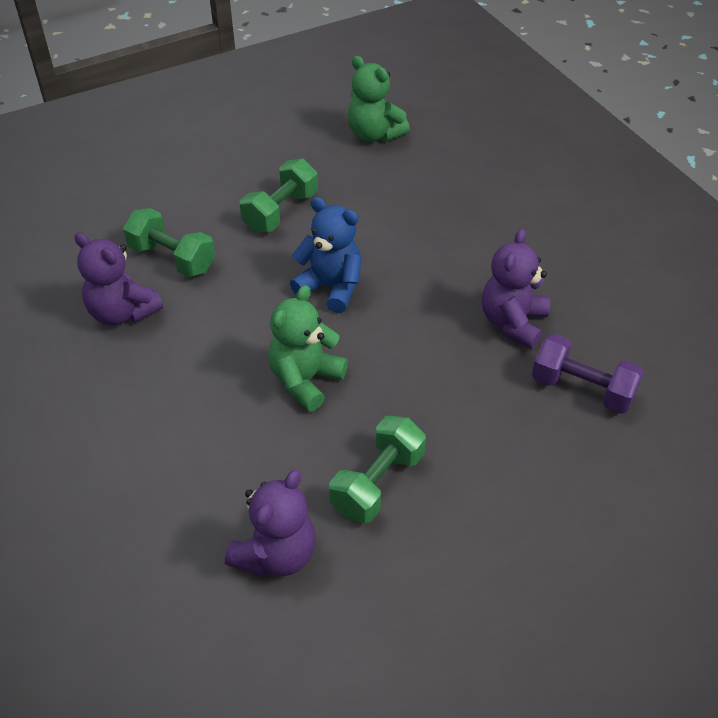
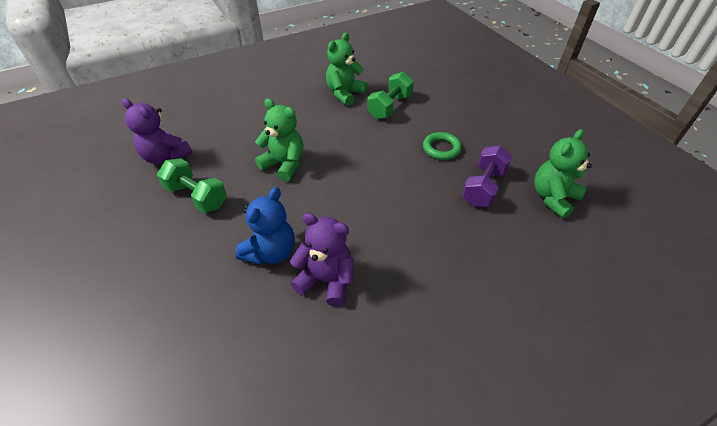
camera: 90 degrees right, 0 degrees up
purple teddy bear [74,232,163,326] -> green teddy bear [326,32,368,106]
green dumbbell [240,158,318,233] -> green ring [423,132,462,160]
blue teddy bear [290,197,362,313] -> blue teddy bear moved to [235,187,295,265]
purple dumbbell [532,334,644,414] -> purple dumbbell moved to [462,145,512,207]

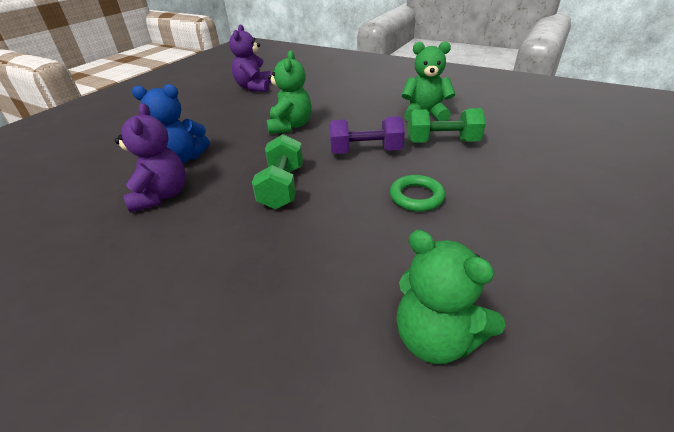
camera: 60 degrees right, 10 degrees down
green dumbbell [157,158,227,213] -> green dumbbell moved to [252,134,303,209]
purple dumbbell [462,145,512,207] -> purple dumbbell moved to [329,116,405,154]
green teddy bear [534,129,592,218] -> green teddy bear turned 150 degrees counterclockwise [396,230,505,364]

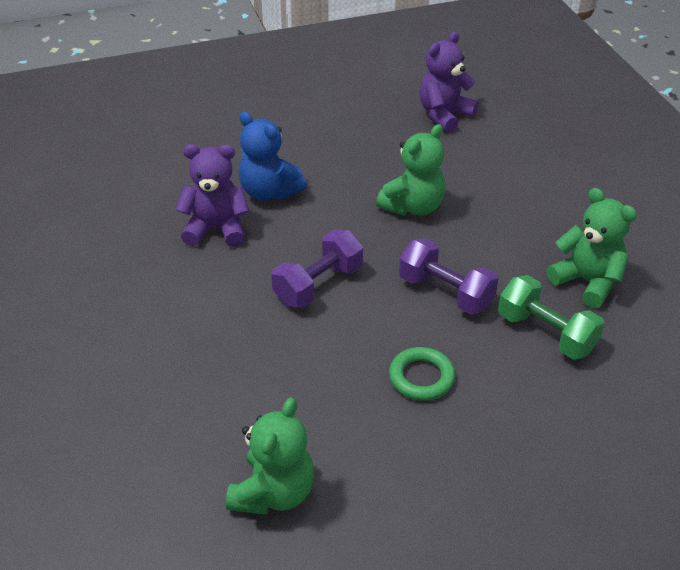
camera: 40 degrees right, 5 degrees up
purple teddy bear [115,103,186,213] -> purple teddy bear turned 120 degrees counterclockwise [175,144,249,247]
green dumbbell [252,134,303,209] -> purple dumbbell [272,230,363,308]
green teddy bear [396,230,505,364] -> green teddy bear turned 150 degrees counterclockwise [226,398,314,515]

